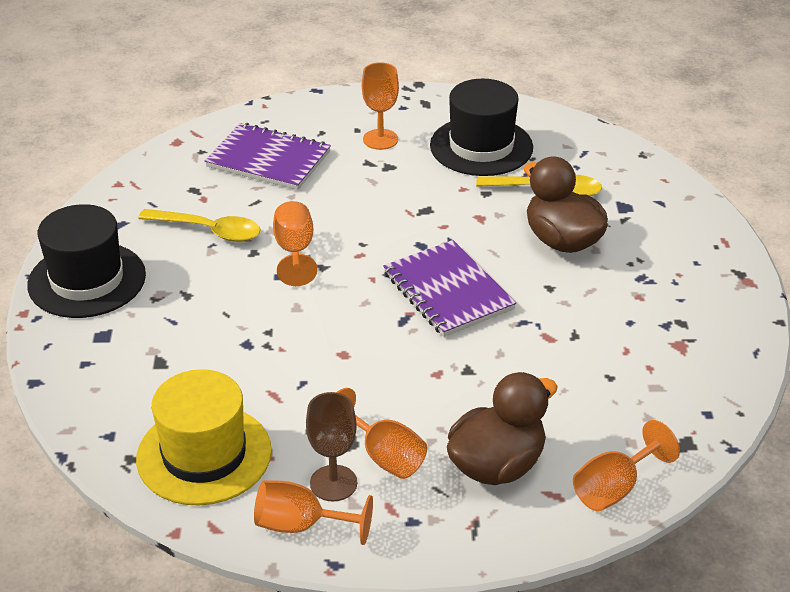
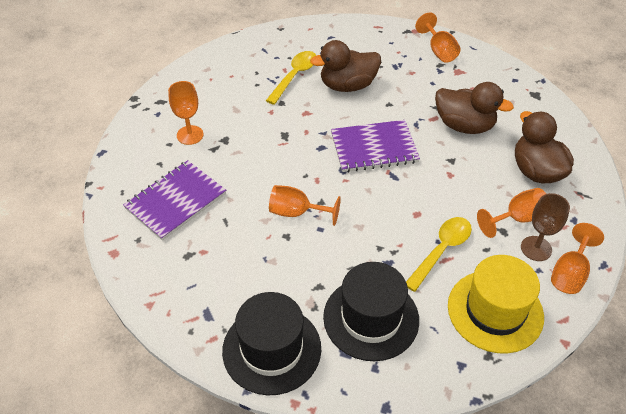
camera: 70 degrees left, 10 degrees up
yellow spoon [138,209,261,242] -> yellow spoon moved to [406,217,472,292]
black hat [430,79,533,176] -> black hat moved to [323,262,419,361]
orange goblet [573,420,680,511] -> orange goblet moved to [415,13,461,63]
none -> brown duck [435,82,514,134]

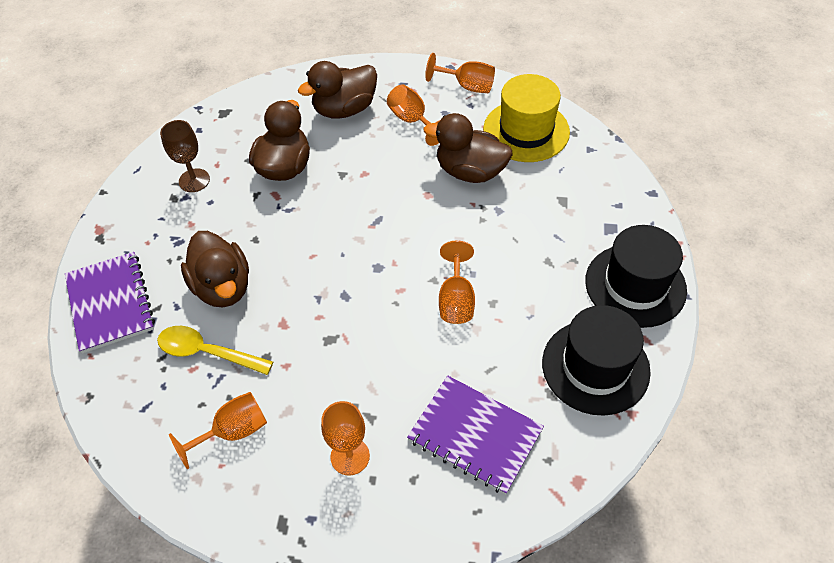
camera: 100 degrees left, 5 degrees up
black hat [323,262,419,361] -> black hat moved to [542,305,651,416]
purple notebook [331,120,420,172] -> purple notebook moved to [65,252,155,354]
yellow spoon [406,217,472,292] -> brown duck [424,113,513,183]
orange goblet [415,13,461,63] -> orange goblet moved to [169,392,267,469]
brown goblet [521,193,570,261] -> brown goblet moved to [160,120,210,192]

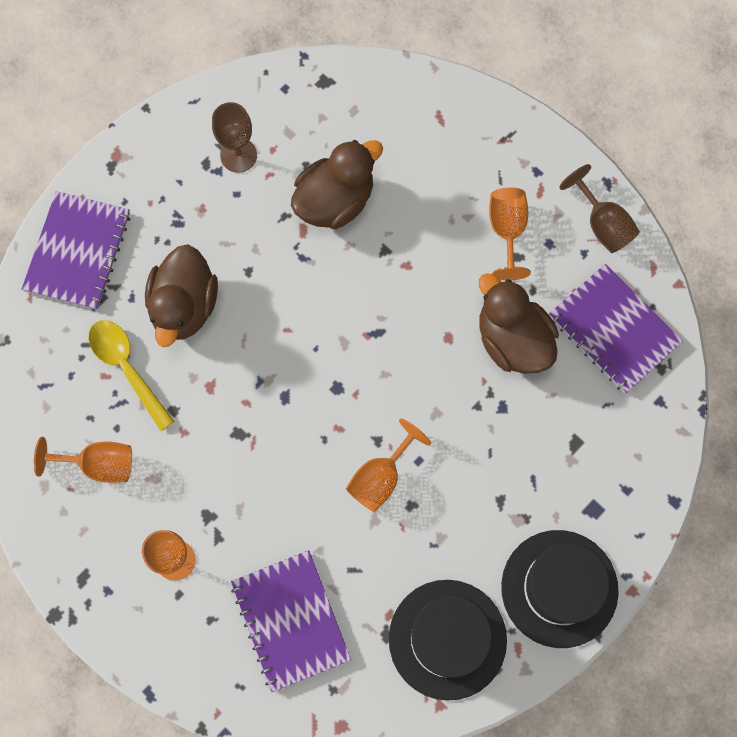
camera: 35 degrees right, 20 degrees up
brown duck [298,61,377,119] -> none
orange goblet [425,53,495,93] -> brown goblet [560,164,640,253]
yellow hat [483,74,570,162] -> purple notebook [549,264,683,394]

